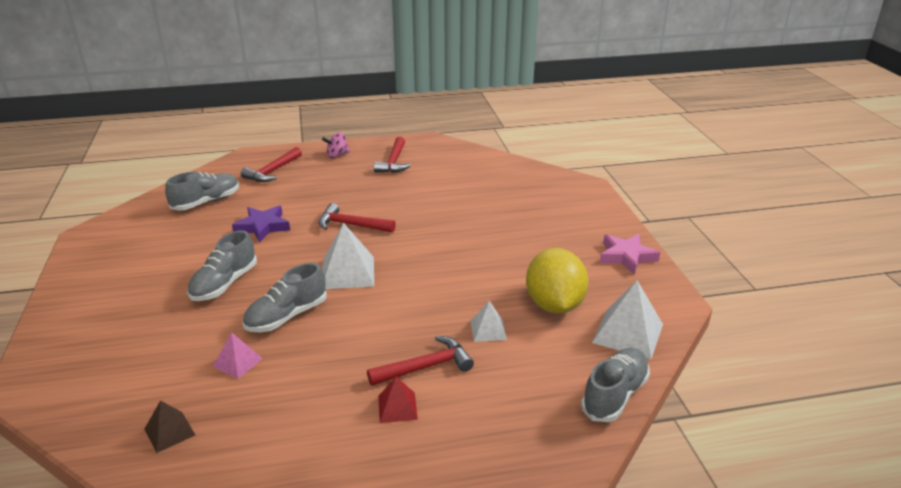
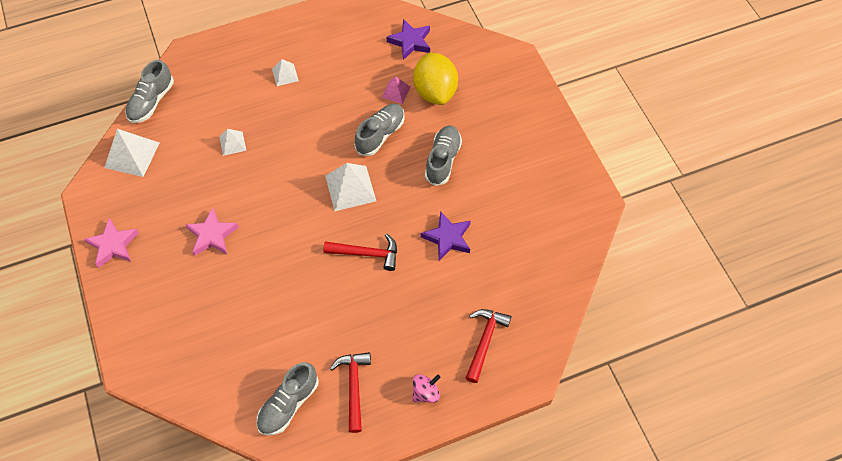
camera: 170 degrees right, 30 degrees up
brown pyramid [144,400,195,453] -> purple star [387,19,430,60]
grey shoe [165,172,239,211] -> grey shoe moved to [257,363,319,435]
red hammer [367,336,474,386] -> none
red pyramid [378,377,418,423] -> white pyramid [272,59,299,86]
yellow lemon [526,248,588,314] -> yellow lemon moved to [413,52,458,105]
none -> pink star [186,207,239,256]

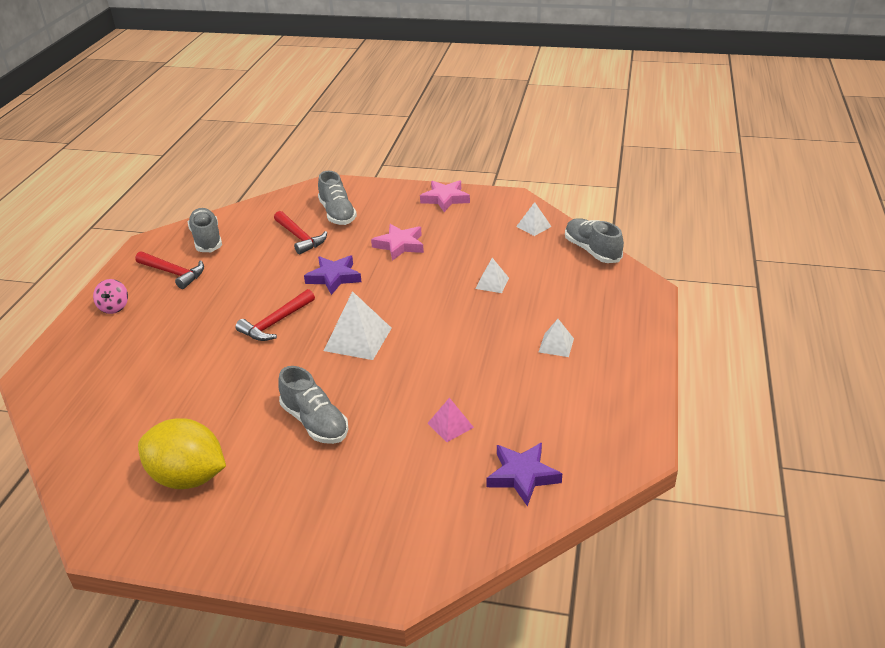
camera: 125 degrees right, 25 degrees down
white pyramid [104,129,159,177] -> white pyramid [516,202,552,236], size x0.56
grey shoe [355,103,405,156] -> grey shoe moved to [318,171,357,225]
yellow lemon [413,52,458,105] -> yellow lemon moved to [138,418,226,489]
purple star [421,211,471,261] -> purple star moved to [304,255,362,295]
red hammer [466,309,511,383] -> red hammer moved to [274,211,327,254]

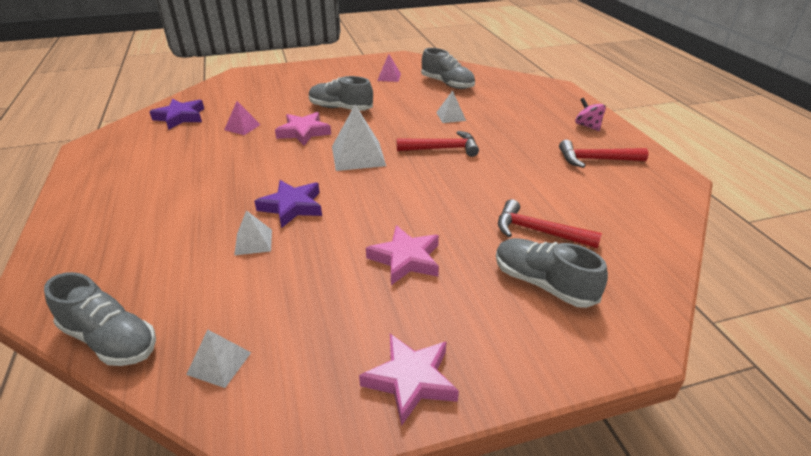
camera: 150 degrees right, 0 degrees up
yellow lemon [138,418,226,489] -> pink pyramid [377,54,401,82]
grey shoe [188,208,222,252] -> grey shoe moved to [421,48,475,89]
red hammer [236,289,315,341] -> red hammer turned 75 degrees clockwise [397,131,479,157]
purple star [304,255,362,295] -> purple star moved to [254,180,322,228]
white pyramid [539,319,574,357] -> white pyramid moved to [436,90,466,123]
none -> pink star [275,112,331,146]

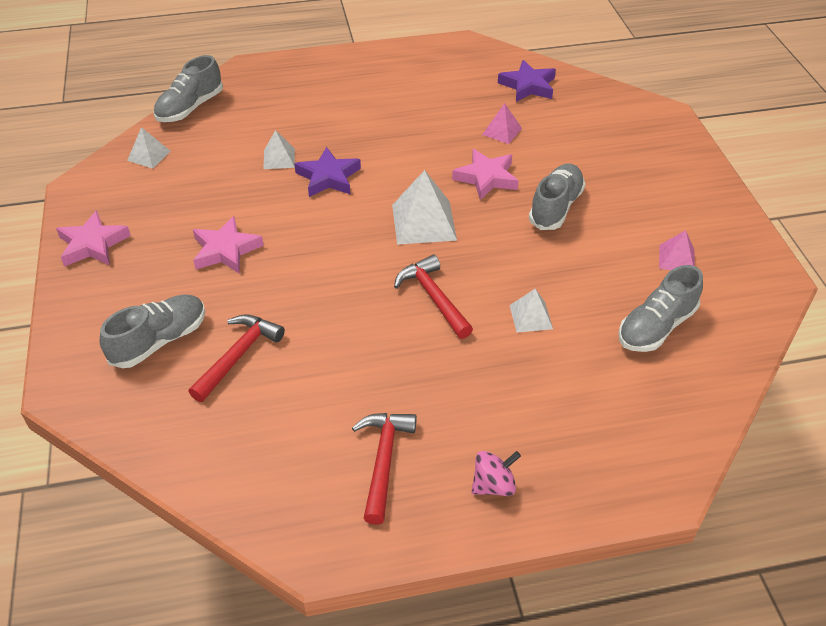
camera: 95 degrees right, 10 degrees up
red hammer [397,131,479,157] -> red hammer turned 150 degrees clockwise [394,255,473,339]

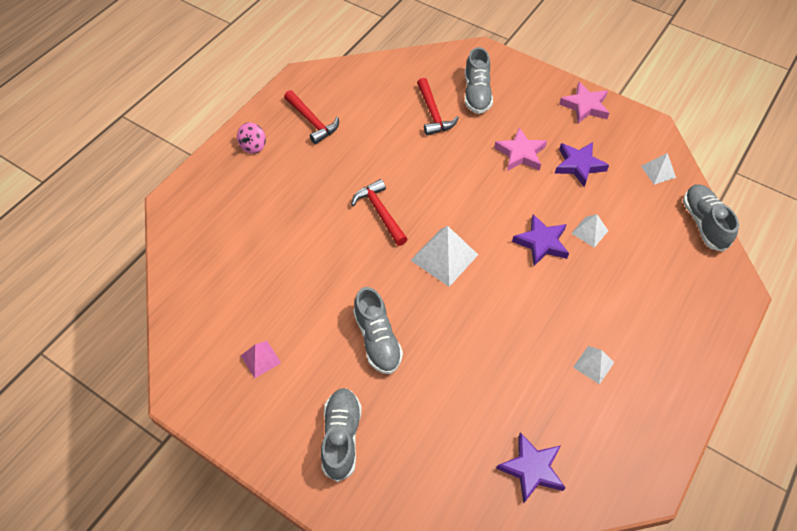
camera: 135 degrees right, 10 degrees up
red hammer [394,255,473,339] -> red hammer turned 135 degrees counterclockwise [351,179,407,246]
pink star [452,149,519,200] -> none
pink pyramid [482,103,522,144] -> none
white pyramid [510,289,553,332] -> white pyramid moved to [573,346,614,384]
grey shoe [618,265,703,352] -> grey shoe moved to [321,388,362,482]
none -> purple star [554,142,609,187]

